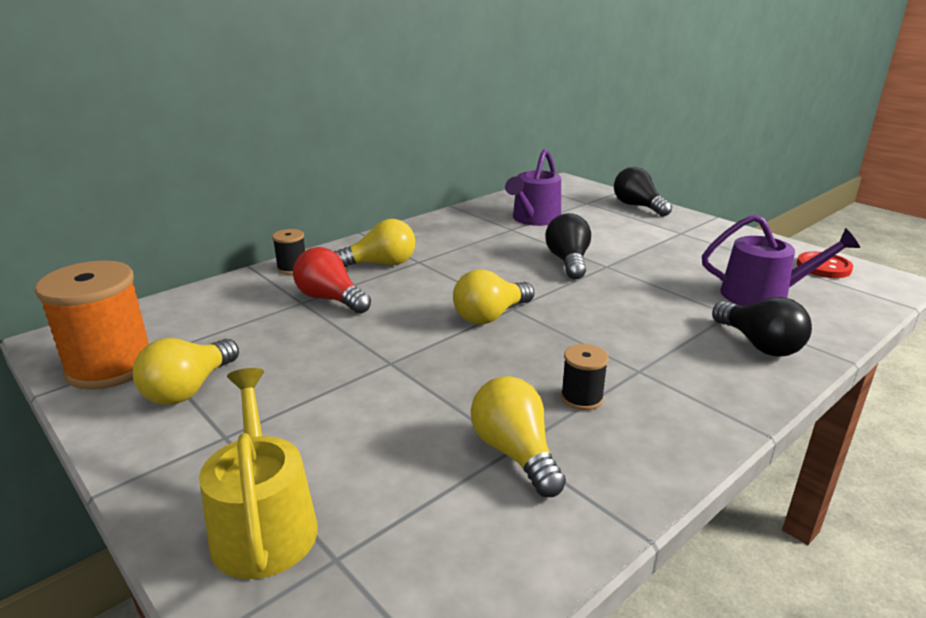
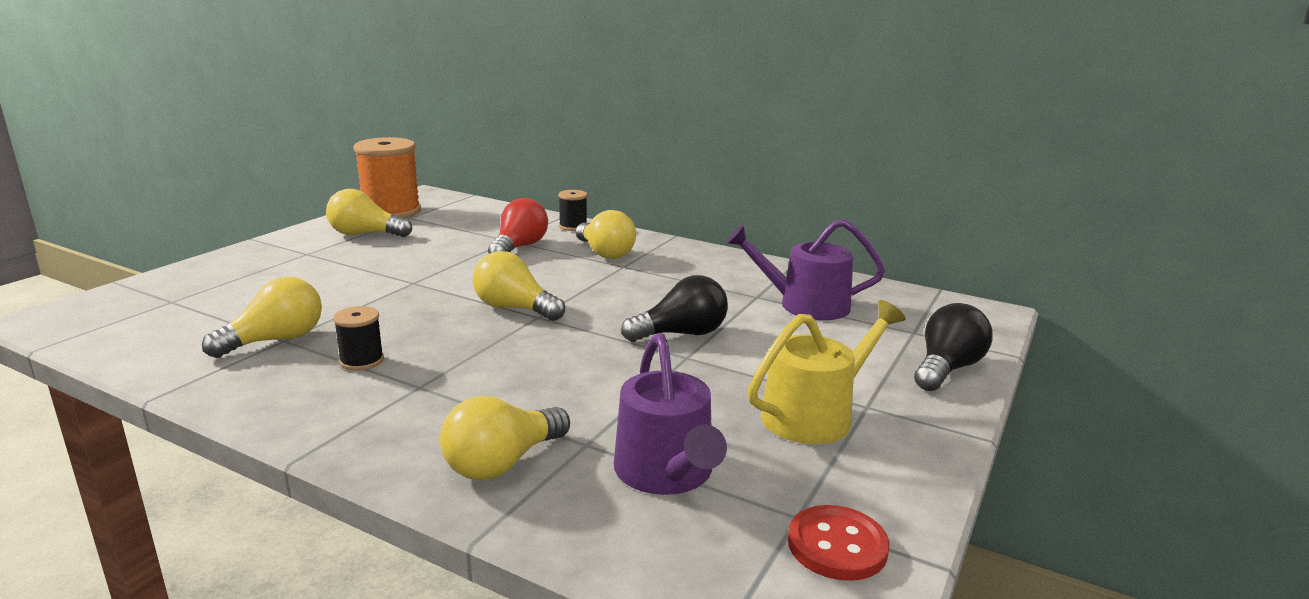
camera: 70 degrees right, 5 degrees down
yellow watering can [199,368,318,579] -> yellow watering can moved to [748,300,906,444]
black light bulb [712,297,812,357] -> yellow light bulb [440,396,570,480]

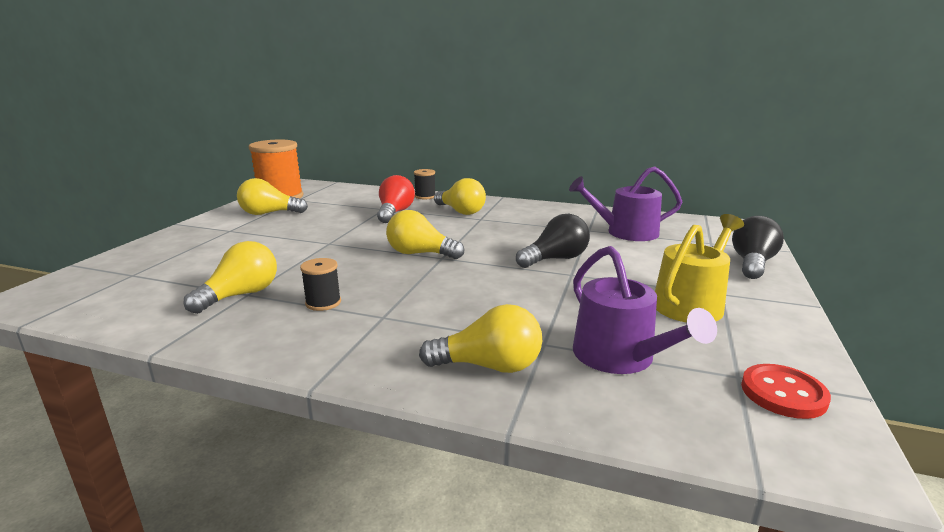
camera: 10 degrees left, 0 degrees up
yellow light bulb [440,396,570,480] -> yellow light bulb turned 120 degrees counterclockwise [419,304,542,373]

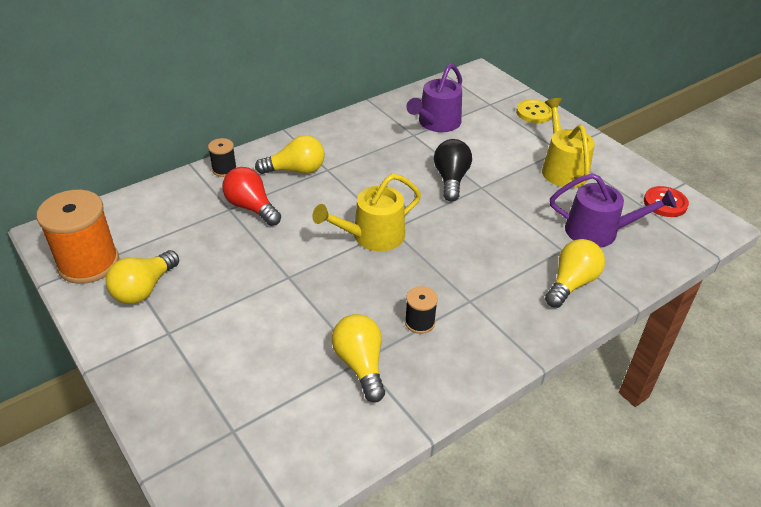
camera: 55 degrees left, 20 degrees up
yellow light bulb [386,210,464,259] -> yellow watering can [312,174,421,251]
black light bulb [732,216,784,279] -> yellow button [516,99,552,123]

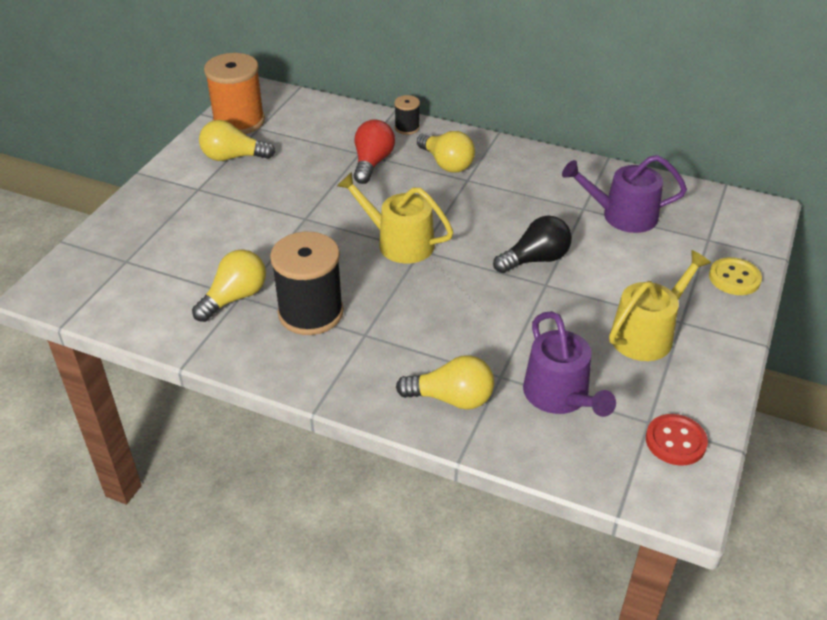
camera: 60 degrees right, 0 degrees up
black spool [405,286,438,334] -> black spool [270,232,344,335], size x2.08

